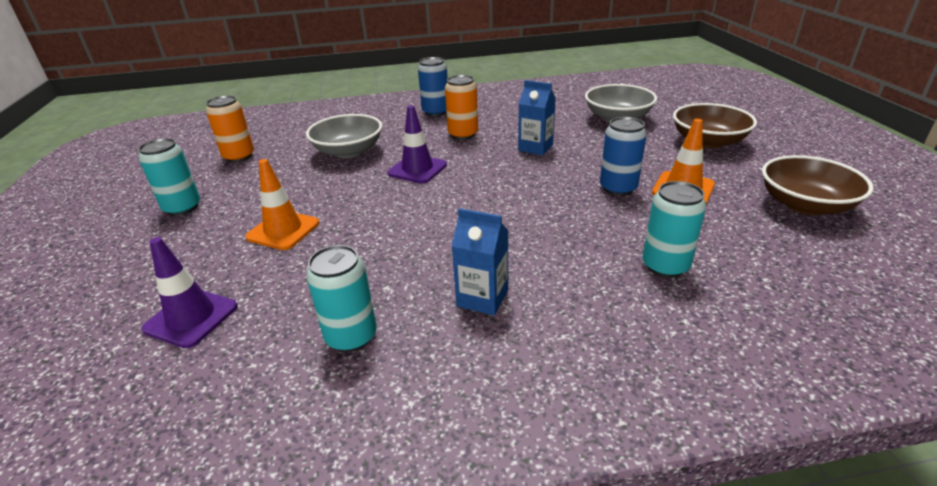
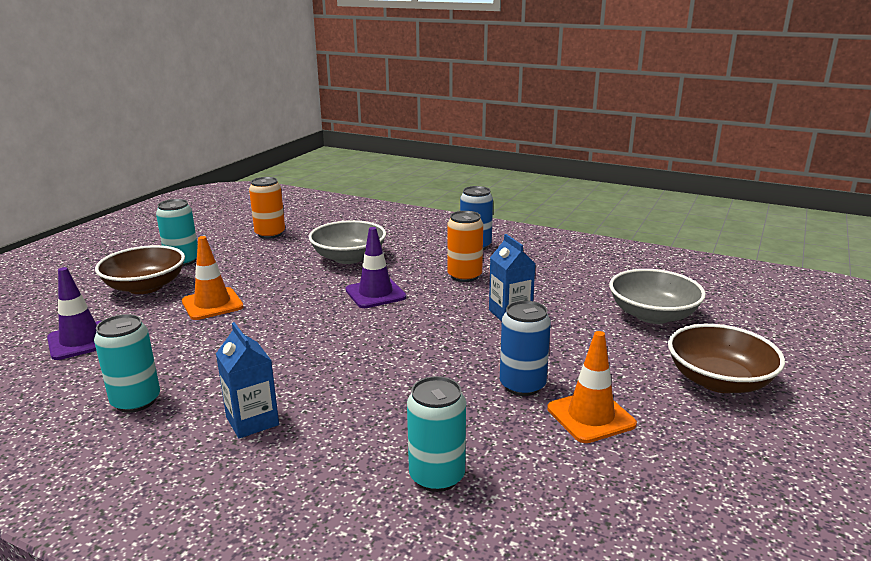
camera: 35 degrees right, 10 degrees down
brown bowl [762,155,873,215] -> brown bowl moved to [95,245,185,294]

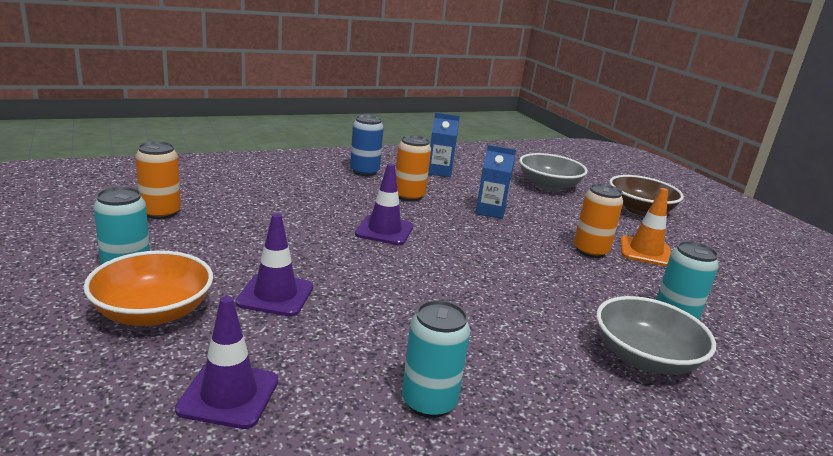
camera: 55 degrees left, 0 degrees up
brown bowl [95,245,185,294] -> orange bowl [83,251,213,326]
orange traffic cone [182,236,244,320] -> purple traffic cone [235,213,313,316]
blue carton [216,322,279,439] -> blue carton moved to [428,113,460,177]
grey bowl [309,220,386,264] -> grey bowl moved to [596,296,716,375]
blue can [500,300,551,396] -> orange can [574,184,623,258]

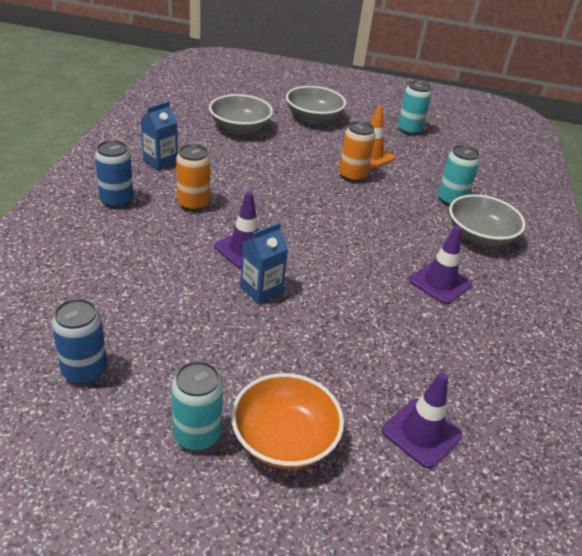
camera: 55 degrees left, 15 degrees up
orange can [135,141,181,219] -> blue can [52,299,107,385]
purple traffic cone [235,213,313,316] -> purple traffic cone moved to [409,226,472,304]
turquoise can [402,300,470,418] -> turquoise can moved to [398,81,432,135]
blue carton [476,145,516,219] -> blue carton moved to [240,222,288,304]
brown bowl [609,175,684,216] -> grey bowl [286,86,346,123]

